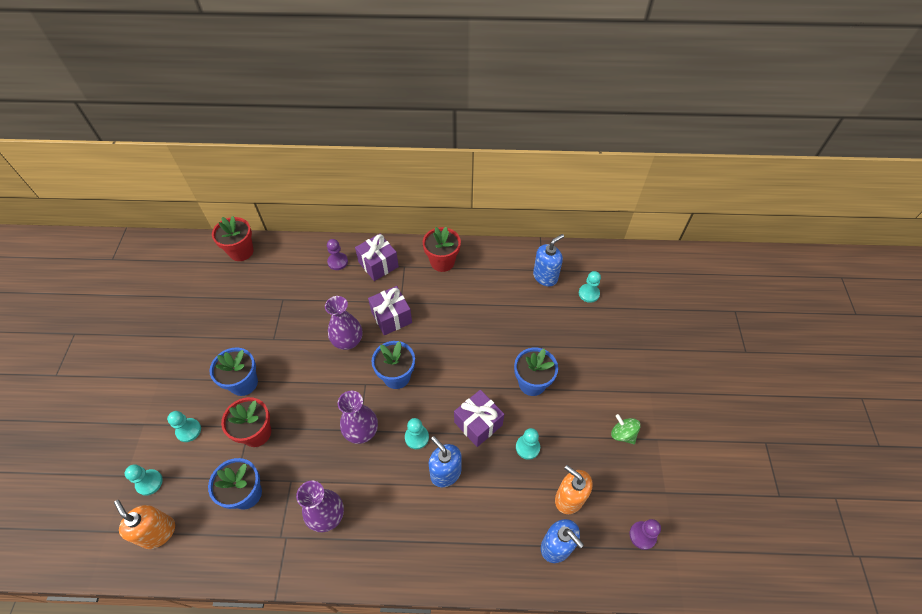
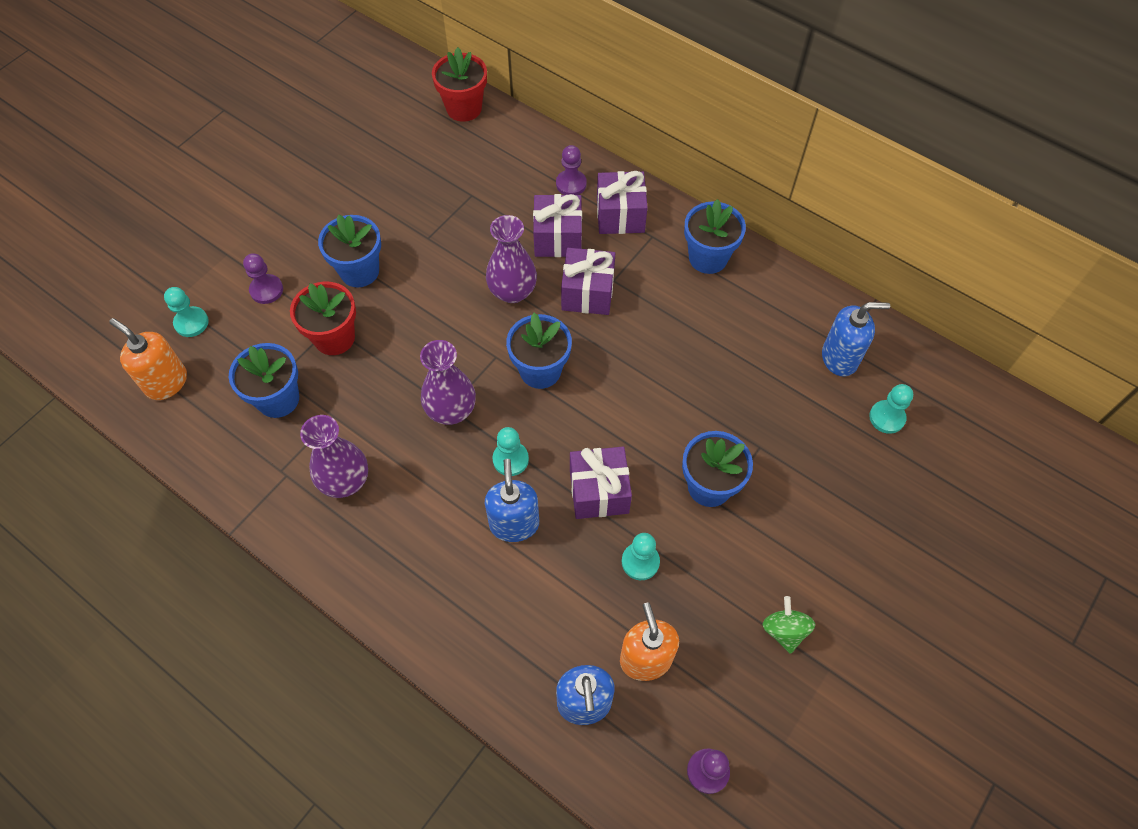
camera: 35 degrees right, 5 degrees up
orange soap dispenser [114,500,175,549] -> orange soap dispenser turned 45 degrees counterclockwise [109,318,187,400]
turquoise pawn [167,411,201,442] -> purple pawn [243,253,283,304]
red flower pot [423,227,461,272] -> blue flower pot [684,199,746,274]
none -> purple gift [533,194,582,257]

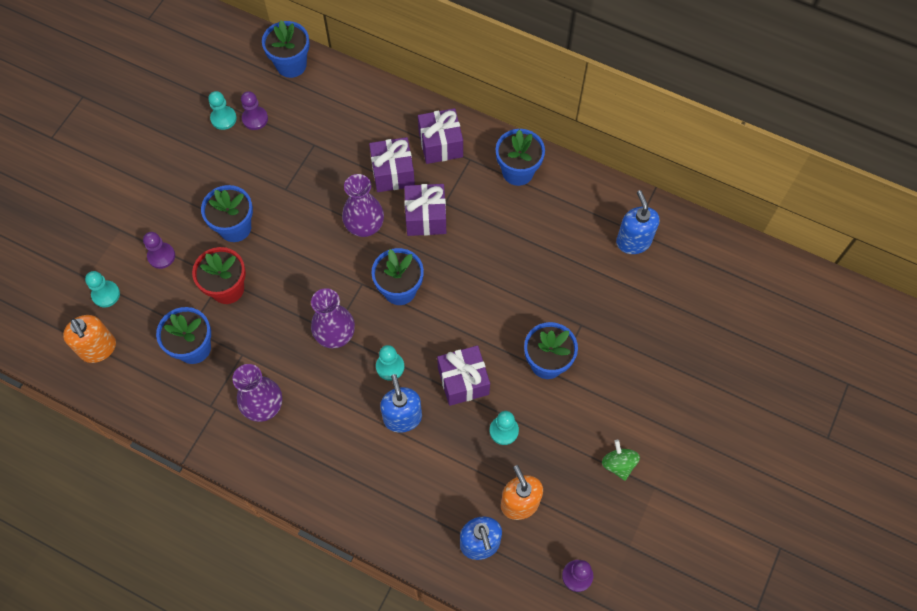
camera: 10 degrees left, 5 degrees up
orange soap dispenser [109,318,187,400] -> orange soap dispenser turned 150 degrees counterclockwise [63,315,116,363]
red flower pot [432,47,487,122] -> blue flower pot [262,20,310,78]
purple pawn [556,145,587,195] -> purple pawn moved to [241,91,268,130]
blue soap dispenser [822,302,890,376] -> blue soap dispenser turned 90 degrees counterclockwise [616,190,660,254]
turquoise pawn [869,384,913,434] -> turquoise pawn moved to [208,91,237,130]

